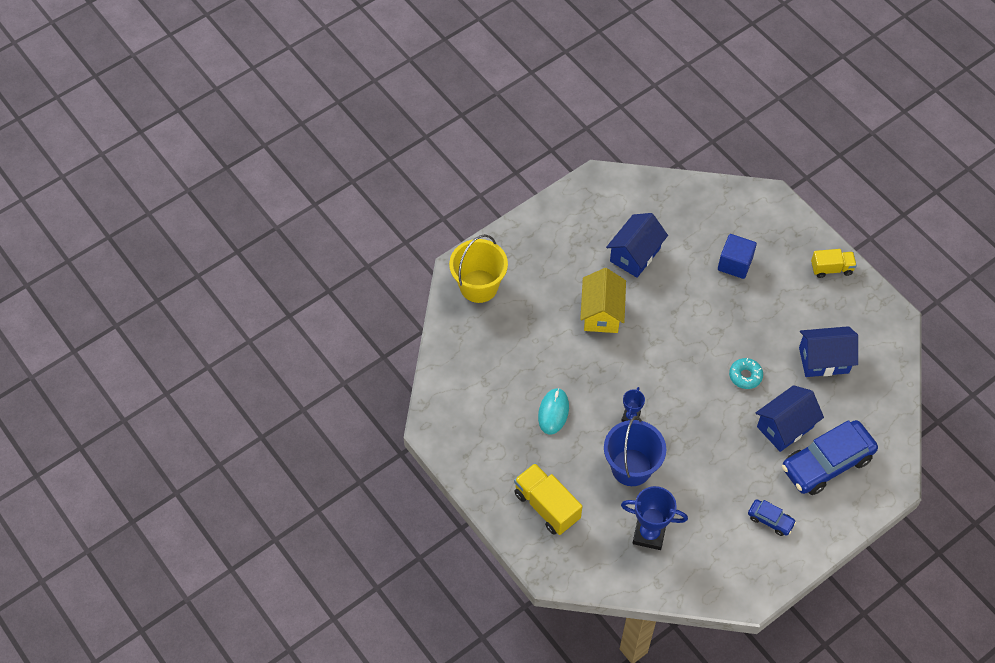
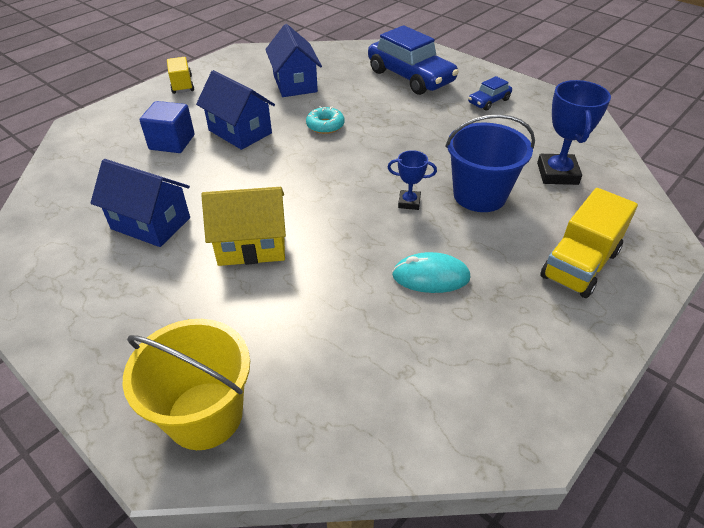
camera: 100 degrees left, 15 degrees down
blue car [748,499,796,536] -> blue car turned 150 degrees counterclockwise [468,76,512,110]
blue house [756,385,824,452] -> blue house moved to [196,70,275,150]

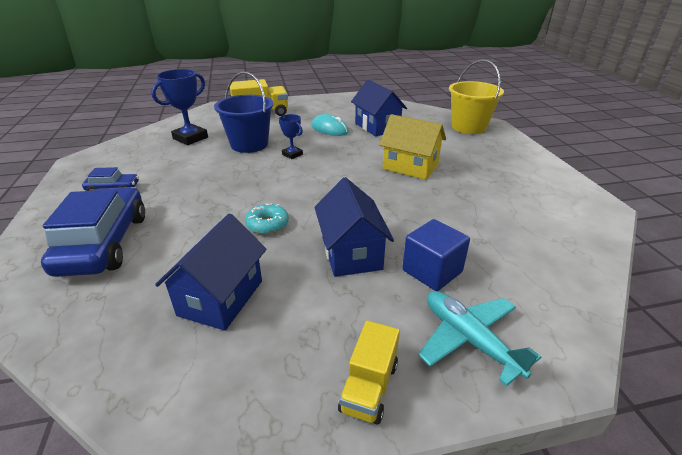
camera: 145 degrees left, 10 degrees down
blue house [90,159,190,247] -> blue house moved to [351,80,407,136]
none -> turquoise plane [418,291,541,386]

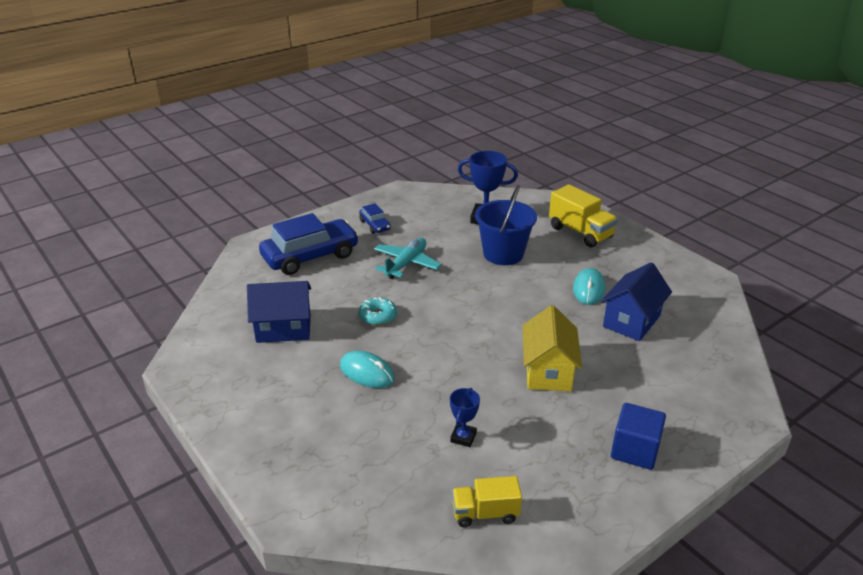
camera: 65 degrees right, 0 degrees up
blue trophy [279,114,303,159] -> blue trophy moved to [450,388,480,447]
blue house [314,177,394,277] -> turquoise mouse [340,351,394,388]
yellow truck [338,321,400,424] -> yellow truck moved to [452,476,522,527]
blue cube [402,219,470,291] -> blue cube moved to [611,403,666,470]
turquoise plane [418,291,541,386] -> turquoise plane moved to [374,238,441,279]
yellow bucket [449,60,504,134] -> none

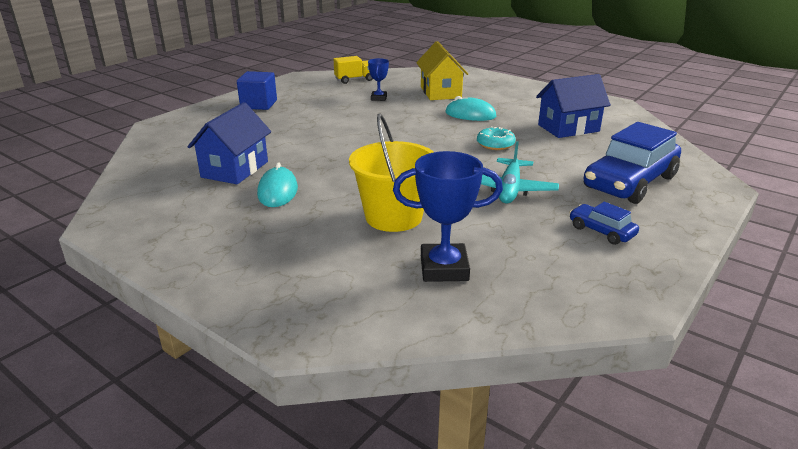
camera: 165 degrees right, 5 degrees down
blue bucket [475,185,537,265] -> yellow bucket [349,113,434,232]
yellow house [523,305,582,391] -> yellow house moved to [416,41,468,100]
yellow truck [549,184,618,247] -> none

